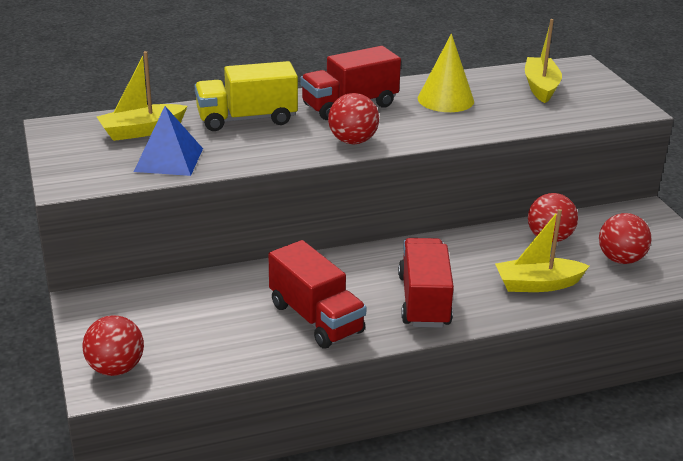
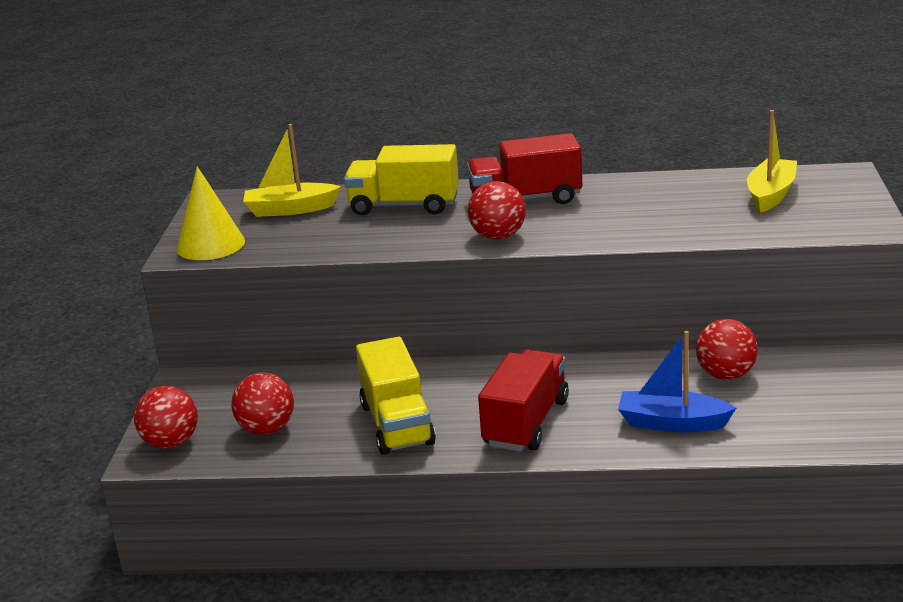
camera: 25 degrees right, 5 degrees down
blue pyramid [134,106,203,176] -> none
red truck [268,240,367,348] -> yellow truck [356,337,436,455]
yellow cone [418,34,474,112] -> yellow cone moved to [177,166,245,260]
yellow boat [495,209,589,292] -> blue boat [618,331,736,433]
red ball [599,213,652,264] -> red ball moved to [231,372,294,435]

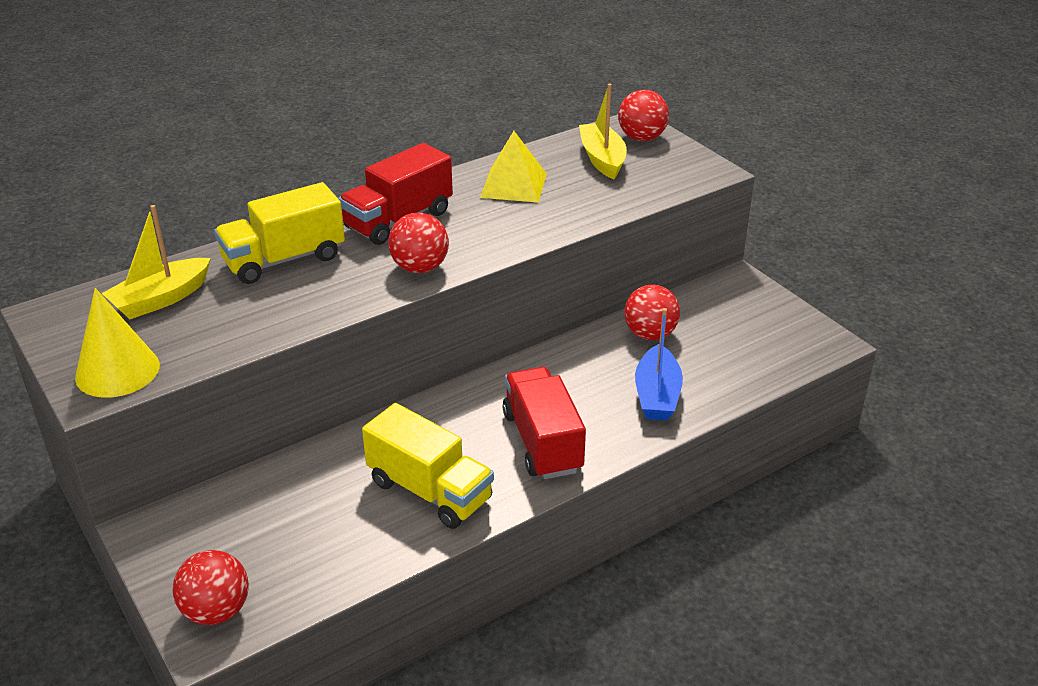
camera: 40 degrees left, 10 degrees up
red ball [231,372,294,435] -> red ball moved to [618,90,669,141]
blue boat [618,331,736,433] -> blue boat turned 60 degrees counterclockwise [635,308,683,421]
none -> yellow pyramid [480,131,547,203]

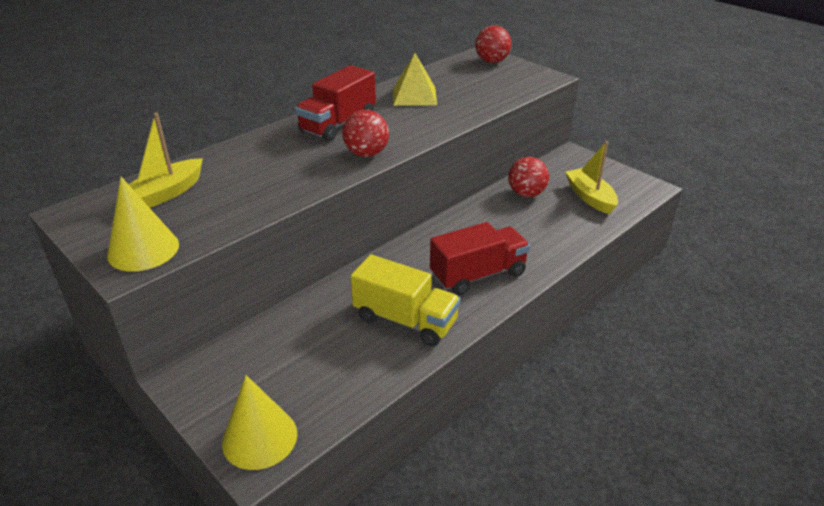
camera: 10 degrees left, 0 degrees up
red ball [173,550,249,625] -> yellow cone [222,375,297,470]
yellow truck [214,182,345,284] -> none
red truck [503,367,586,479] -> red truck turned 90 degrees clockwise [430,222,530,295]
yellow boat [579,84,627,179] -> yellow boat moved to [565,141,618,214]
blue boat [635,308,683,421] -> none

